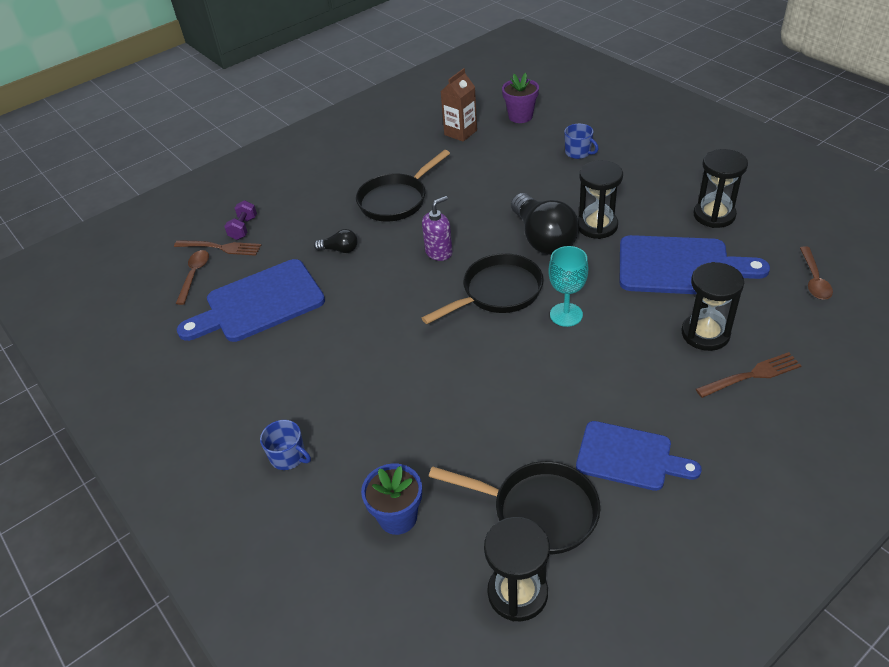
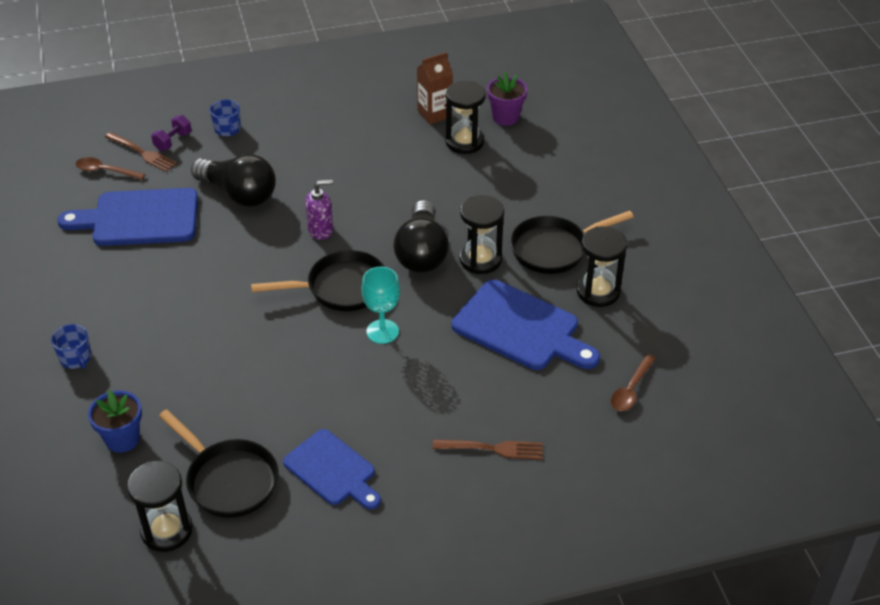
camera: 20 degrees right, 0 degrees up
brown spoon [176,250,209,305] -> brown spoon turned 105 degrees counterclockwise [76,157,145,180]
black light bulb [314,229,358,253] -> black light bulb [191,154,276,207], size x2.17
black pan [356,150,450,222] -> black pan moved to [510,211,634,274]
blue mug [564,124,599,159] -> blue mug moved to [210,99,241,136]
black hourglass [682,262,744,351] -> black hourglass moved to [446,81,486,154]

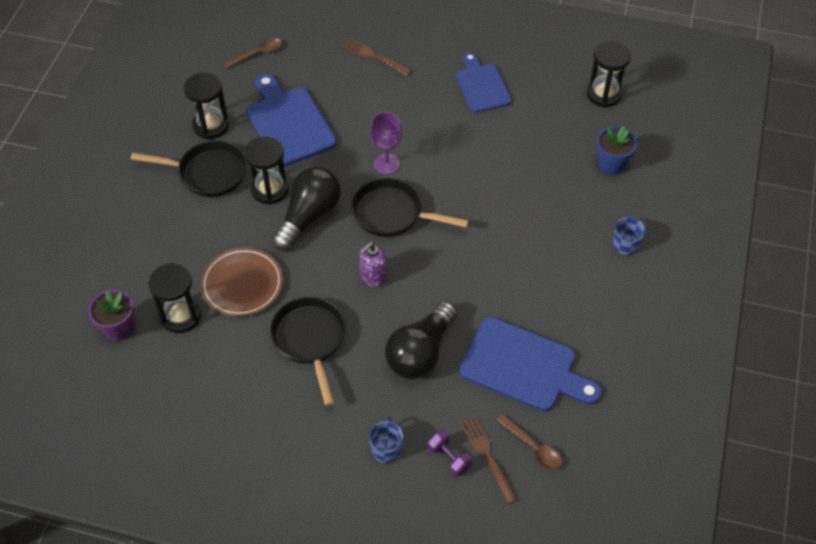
camera: 150 degrees left, 10 degrees up
purple dumbbell [151,115,191,151] -> purple dumbbell turned 75 degrees clockwise [428,430,472,477]
black pan [159,409,279,518] -> black pan moved to [270,297,346,406]
black light bulb [191,154,276,207] -> black light bulb turned 120 degrees counterclockwise [385,301,457,379]
purple soap dispenser [305,180,333,240] -> purple soap dispenser turned 60 degrees counterclockwise [359,242,387,287]
turquoise goblet [362,267,400,344] -> purple goblet [370,112,402,175]
brown carton [417,52,453,125] -> none
none -> brown plate [200,247,283,317]

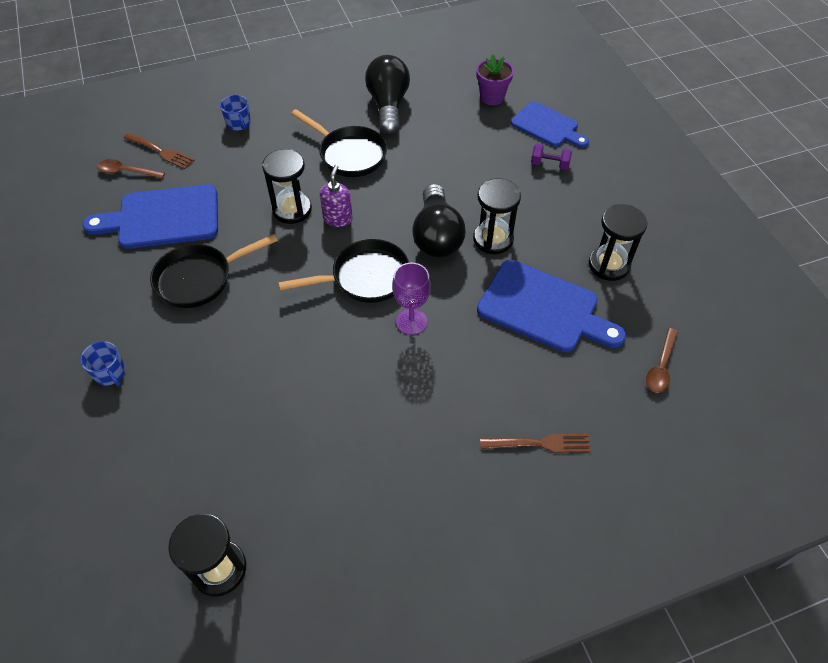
camera: 145 degrees right, 0 degrees up
black pan [131,141,247,197] -> black pan moved to [150,234,278,308]
black hourglass [149,263,201,333] -> black hourglass moved to [262,149,312,224]
brown plate [200,247,283,317] -> none
black light bulb [385,301,457,379] -> black light bulb moved to [365,55,410,134]
purple dumbbell [428,430,472,477] -> purple dumbbell moved to [531,144,572,170]
blue cutting board [456,53,512,113] -> blue cutting board moved to [511,101,589,148]
blue flower pot [596,126,637,175] -> none

